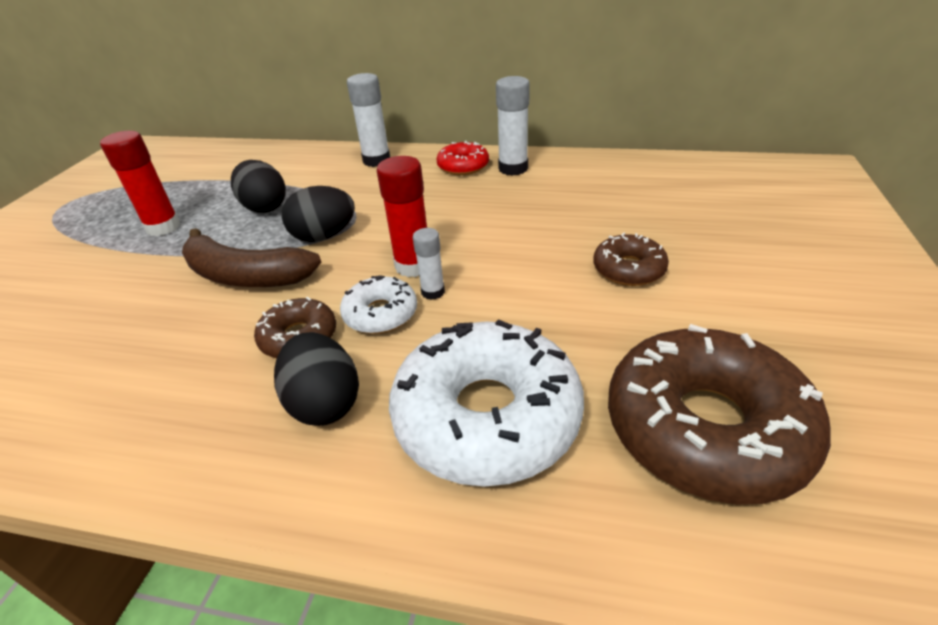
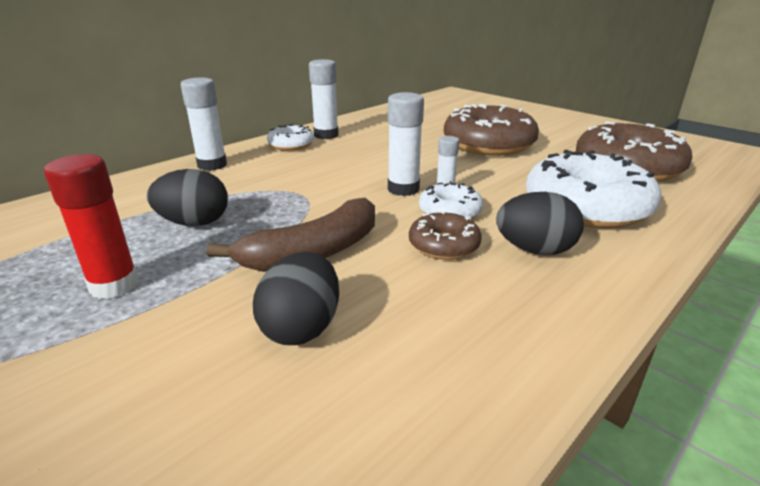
camera: 60 degrees left, 10 degrees down
black egg [282,186,355,242] -> black egg moved to [253,252,339,345]
red glue stick [376,156,427,277] -> white glue stick [388,92,424,196]
red donut [437,141,489,175] -> white donut [267,124,314,151]
brown donut [593,232,669,286] -> brown donut [444,104,539,156], size x1.98

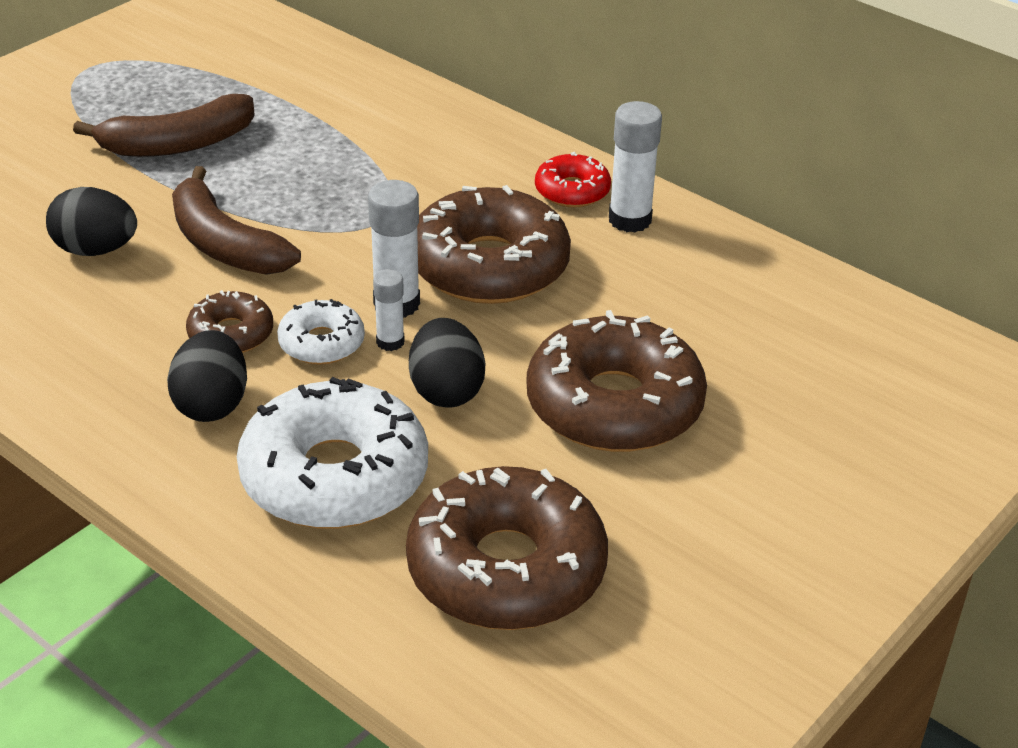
camera: 85 degrees right, 10 degrees up
red glue stick [44,154,139,299] -> brown banana [73,94,255,157]
black egg [147,169,228,226] -> black egg moved to [409,318,485,407]
white glue stick [181,77,227,171] -> none
white donut [267,124,314,151] -> red donut [535,152,611,208]
none -> brown donut [417,185,571,304]

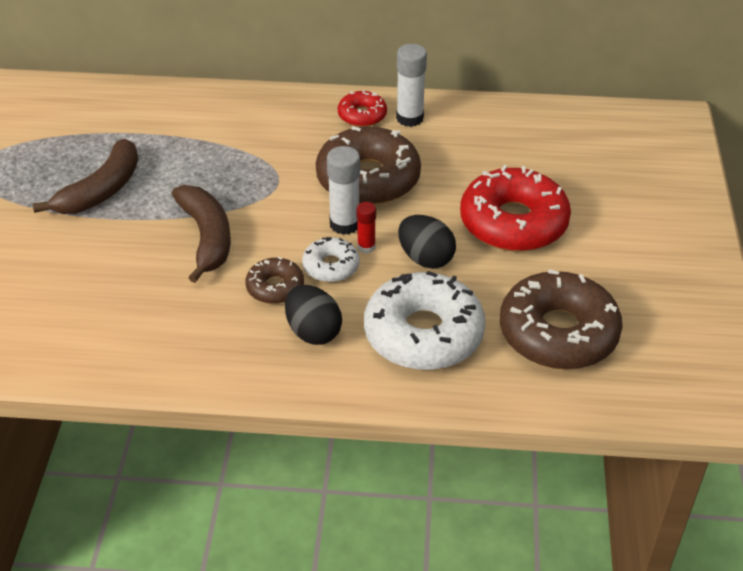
camera: 35 degrees left, 5 degrees up
black egg [46,187,137,256] -> none
brown banana [172,166,301,274] -> brown banana turned 120 degrees counterclockwise [172,185,231,283]
white glue stick [373,269,405,351] -> red glue stick [357,202,376,254]
brown donut [527,310,707,452] -> red donut [460,165,571,252]

